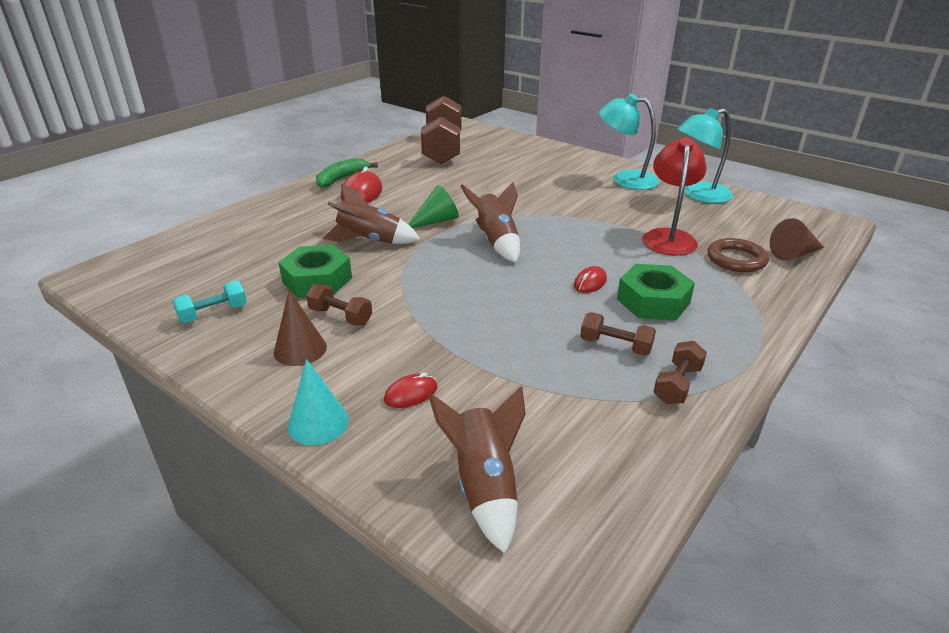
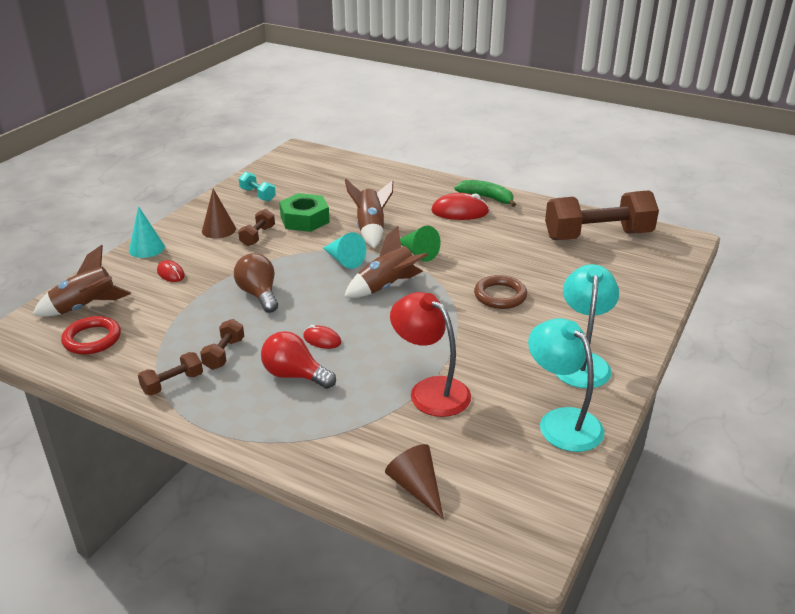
camera: 80 degrees right, 0 degrees up
green nut [617,264,695,320] -> red light bulb [261,331,336,389]
red lamp [642,137,707,256] -> red lamp turned 135 degrees counterclockwise [390,292,471,417]
brown dumbbell [654,341,707,404] -> brown dumbbell turned 60 degrees counterclockwise [138,352,203,396]
brown ring [707,238,769,272] -> brown ring moved to [474,275,527,309]
none -> red ring [61,316,121,355]
none -> brown light bulb [234,253,278,313]
none -> turquoise cone [323,232,366,269]

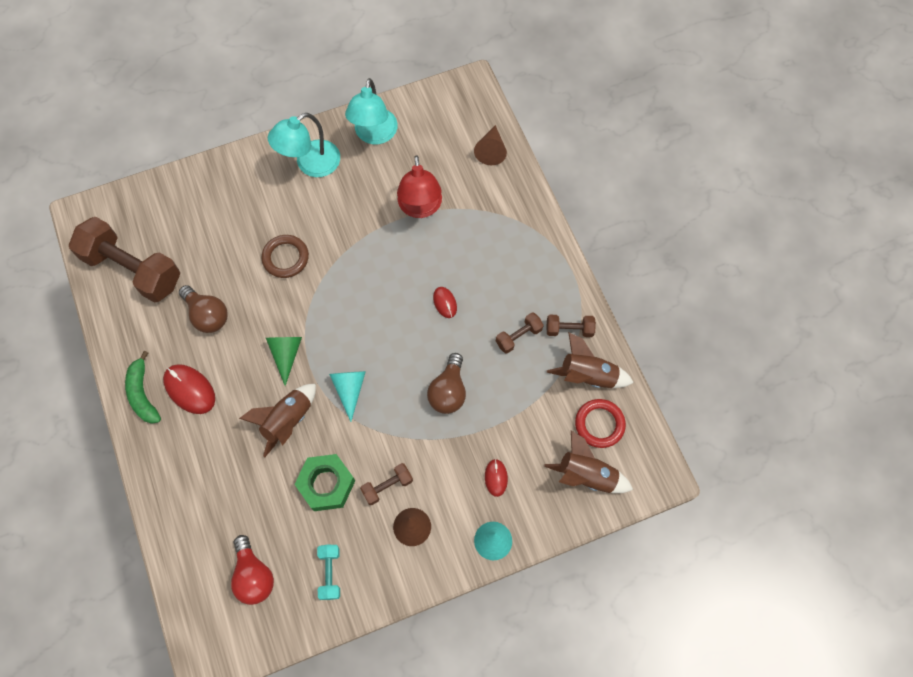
camera: 140 degrees left, 35 degrees up
red light bulb [261,331,336,389] -> red light bulb moved to [231,535,274,605]
brown rocket [344,226,428,298] -> brown rocket moved to [547,332,634,388]
none -> brown light bulb [179,285,228,333]

